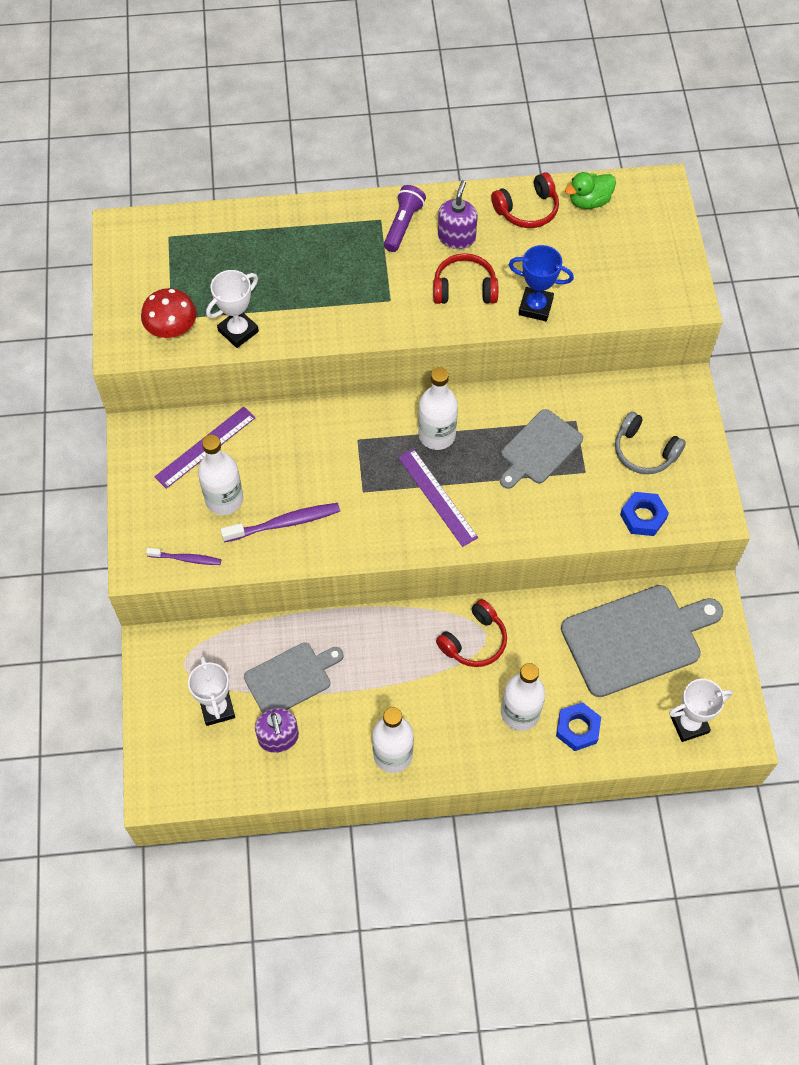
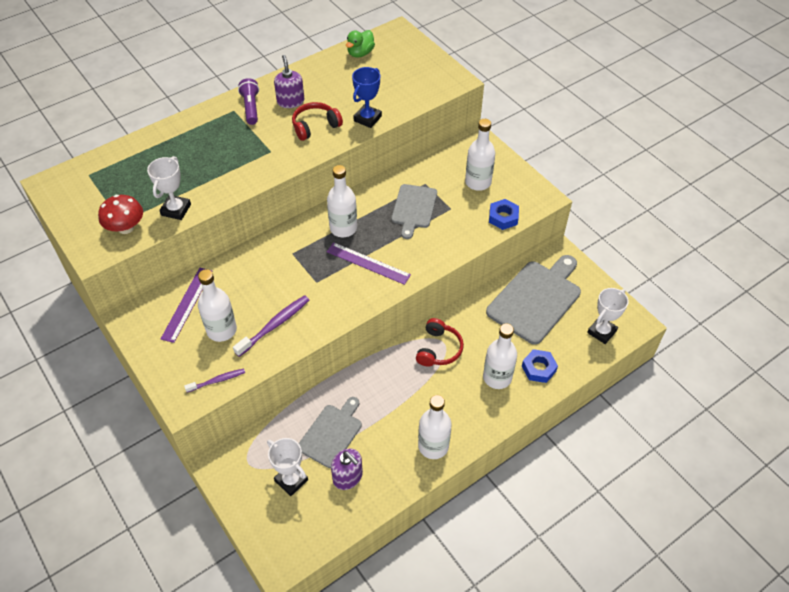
camera: 30 degrees left, 10 degrees down
red headphones [491,172,559,228] -> none
blue trophy [509,245,574,321] -> blue trophy turned 45 degrees counterclockwise [352,67,382,128]
grey headphones [615,412,686,474] -> white bottle [465,119,495,191]

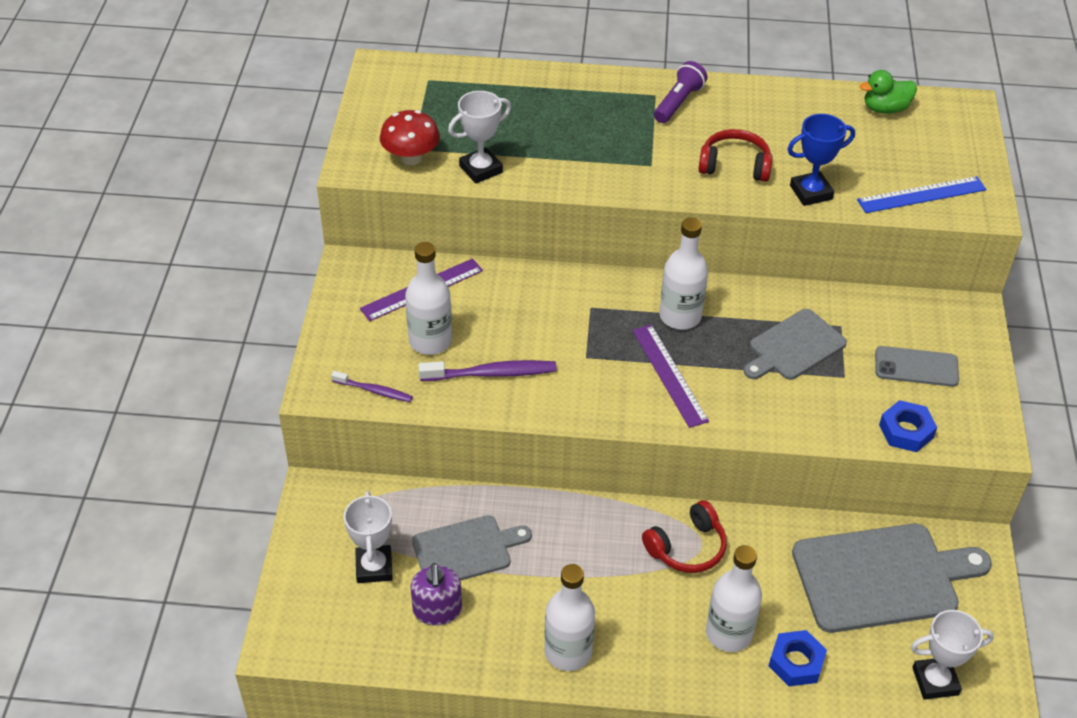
camera: 40 degrees right, 5 degrees down
purple soap dispenser [274,55,304,108] -> none
white bottle [465,119,495,191] -> grey phone [875,346,959,387]
none -> blue ruler [857,176,987,213]

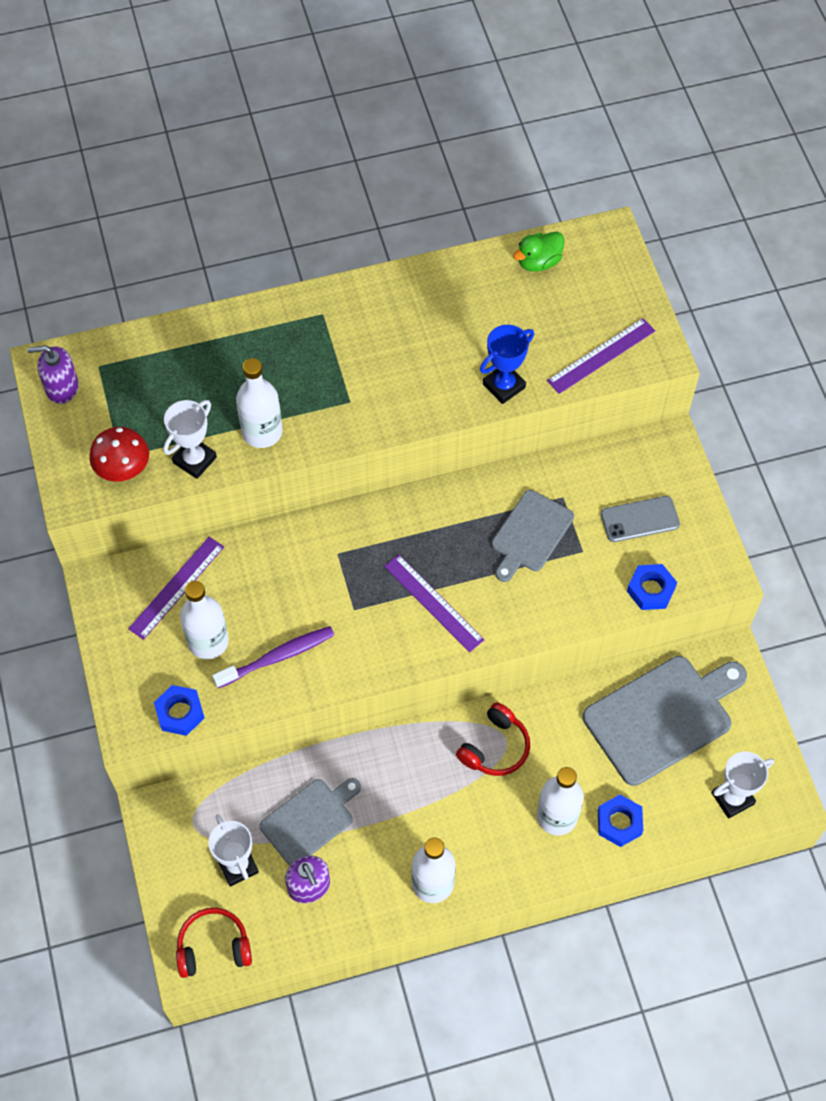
camera: 20 degrees left, 15 degrees up
purple toothbrush [331,371,413,402] -> blue nut [154,685,204,736]
purple flashlight [654,61,707,123] -> none
white bottle [659,217,708,330] -> white bottle moved to [236,358,283,448]
red headphones [698,129,773,182] -> red headphones moved to [176,908,252,978]
blue ruler [857,176,987,213] -> purple ruler [547,318,655,394]
none -> purple soap dispenser [28,345,79,404]

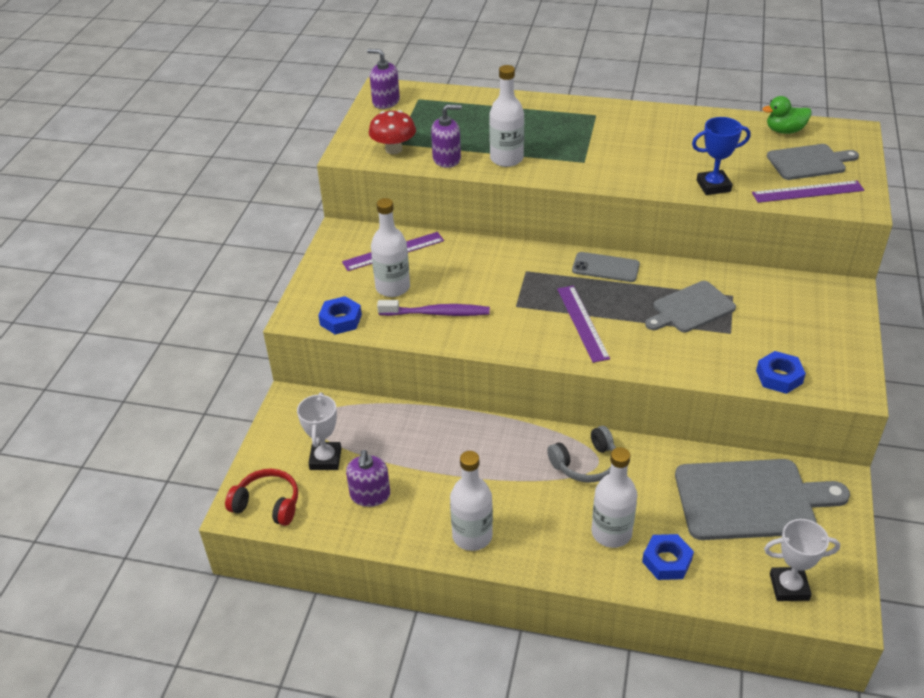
camera: 30 degrees right, 20 degrees down
white trophy [163,400,217,479] -> purple soap dispenser [431,105,462,168]
grey cutting board [260,778,361,866] -> grey cutting board moved to [767,144,859,180]
red headphones [456,702,530,776] -> grey headphones [547,426,616,483]
grey phone [601,496,680,542] -> grey phone moved to [572,252,640,282]

